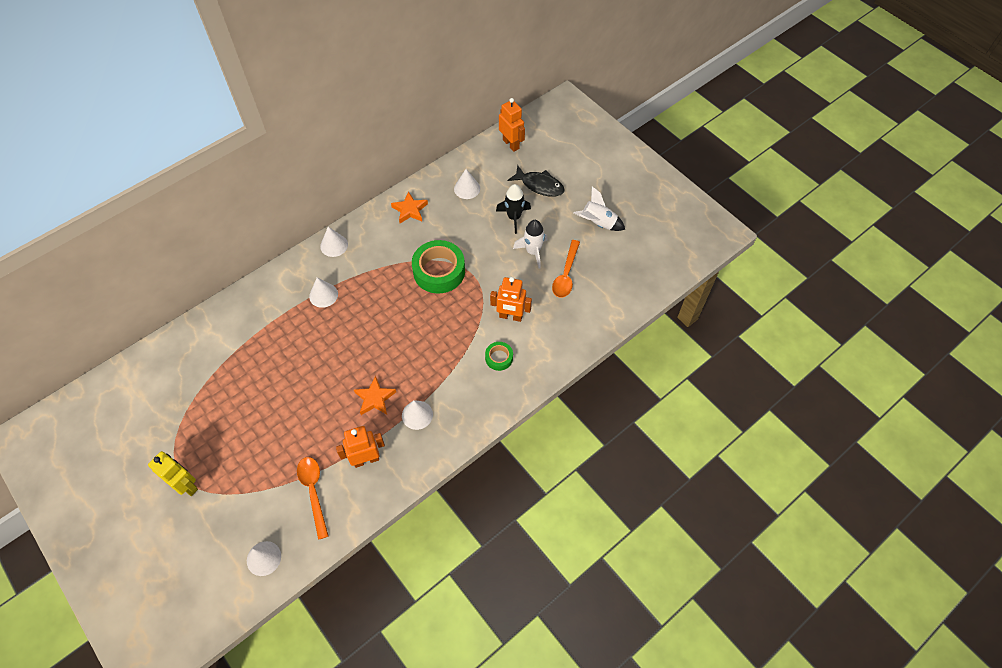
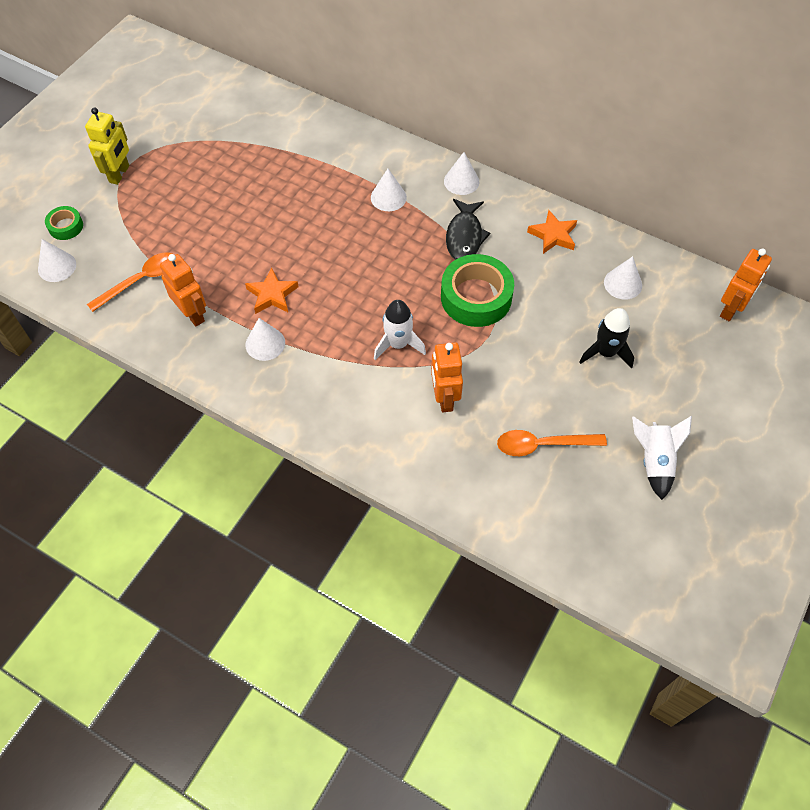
camera: 70 degrees right, 0 degrees up
green tape [485,342,513,371] -> green tape moved to [45,206,83,240]
black fish [507,165,565,197] -> black fish moved to [446,199,490,260]
white rocket [513,220,547,269] -> white rocket moved to [374,300,426,360]

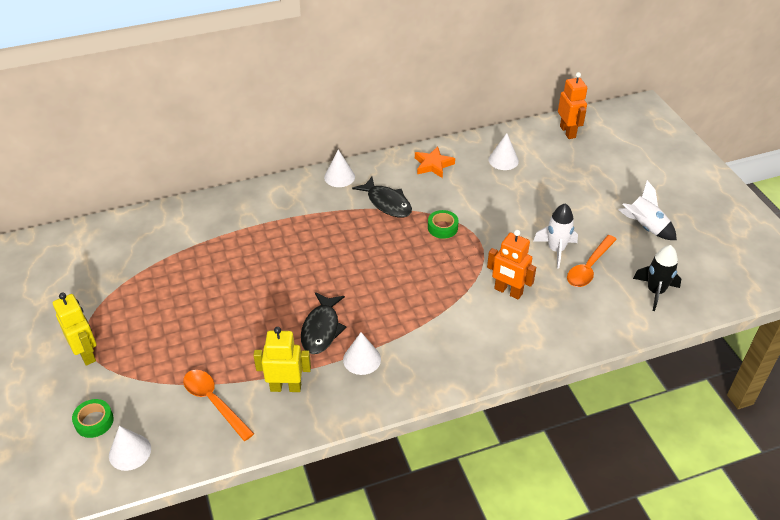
camera: 50 degrees left, 15 degrees down
orange spoon [87,252,172,312] -> orange spoon turned 45 degrees counterclockwise [183,370,254,441]
orange robot [160,254,206,326] -> yellow robot [253,327,311,392]
orange star [245,268,298,314] -> black fish [301,292,347,354]
white cone [371,169,407,211] -> none
white rocket [374,300,426,360] -> white rocket moved to [533,203,578,268]
green tape [441,254,514,327] -> green tape [428,210,459,239], size x0.50
black rocket [580,308,634,368] -> black rocket moved to [633,245,681,311]

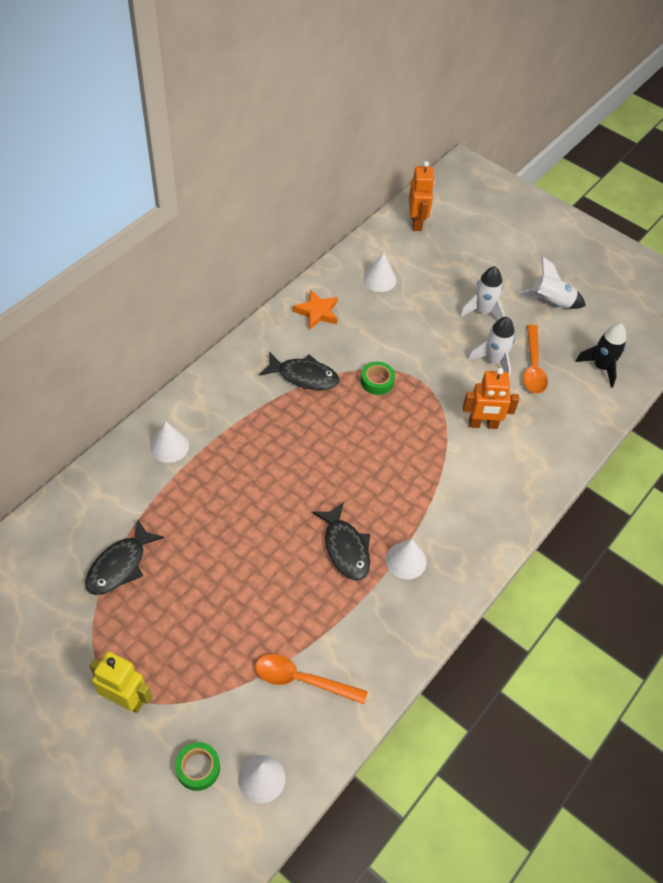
camera: 35 degrees left, 10 degrees up
yellow robot [253,327,311,392] -> none
white cone [324,150,355,187] -> white cone moved to [150,421,189,463]
orange robot [558,72,587,139] -> orange robot turned 45 degrees clockwise [409,161,435,231]
none -> black fish [85,519,164,595]
none -> white rocket [459,266,505,320]

